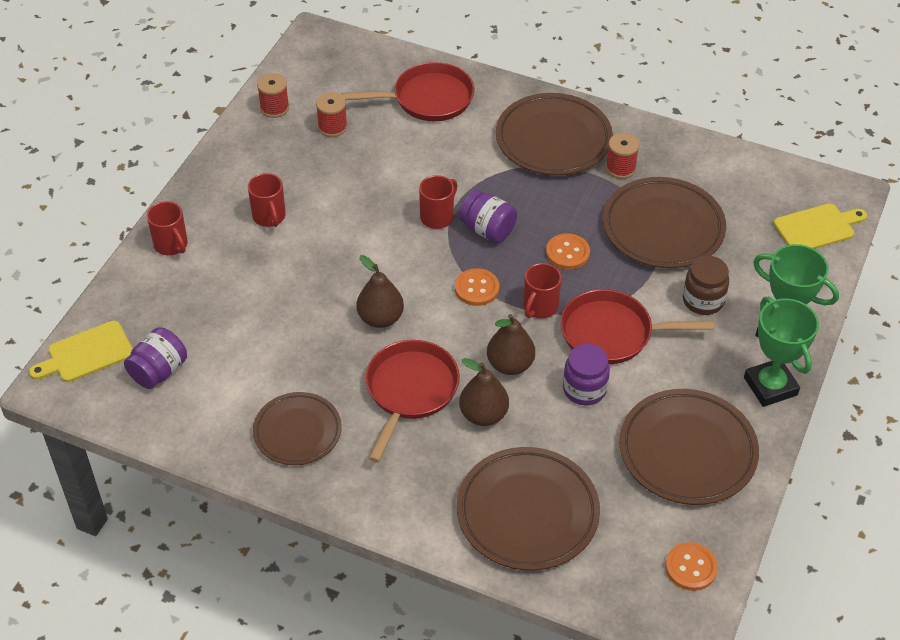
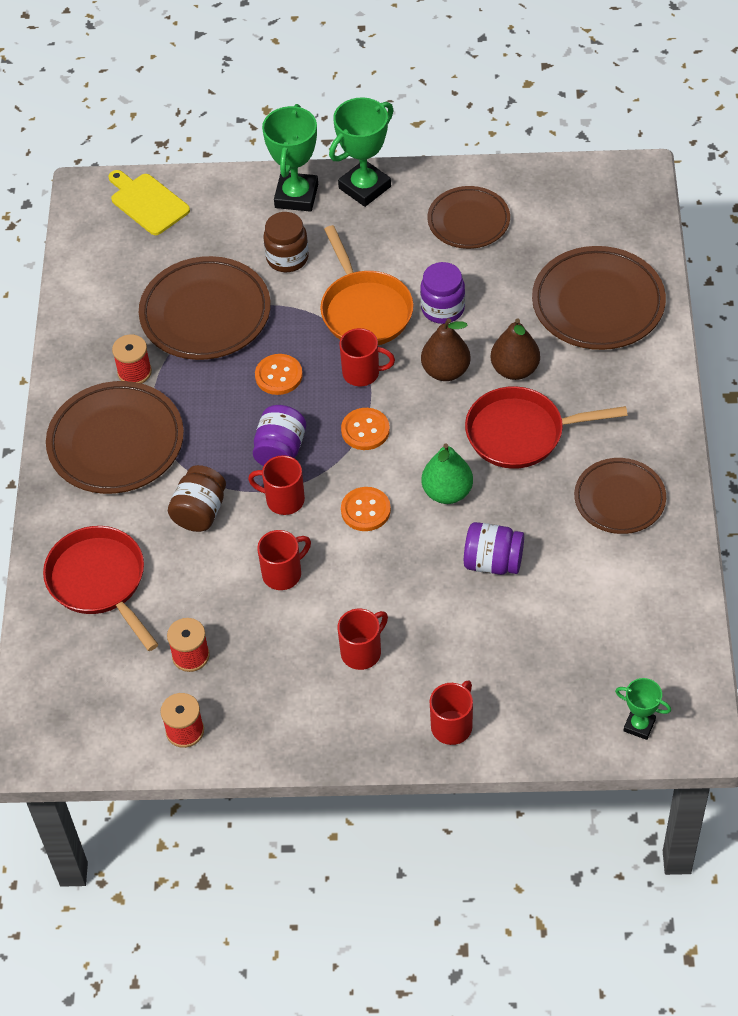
camera: 110 degrees left, 5 degrees up
yellow cutting board [29,321,133,382] -> green trophy [615,678,671,740]
purple jar [124,327,187,389] -> purple jar moved to [464,522,524,575]
brown pear [356,255,404,328] -> green pear [422,444,473,504]
red pan [560,289,714,364] -> orange pan [320,225,414,345]
brown plate [619,389,759,505] -> brown plate [428,186,510,249], size x0.64
orange button [665,542,718,591] -> orange button moved to [341,487,391,531]
none -> brown jar [168,465,226,532]
none -> red mug [257,530,311,590]

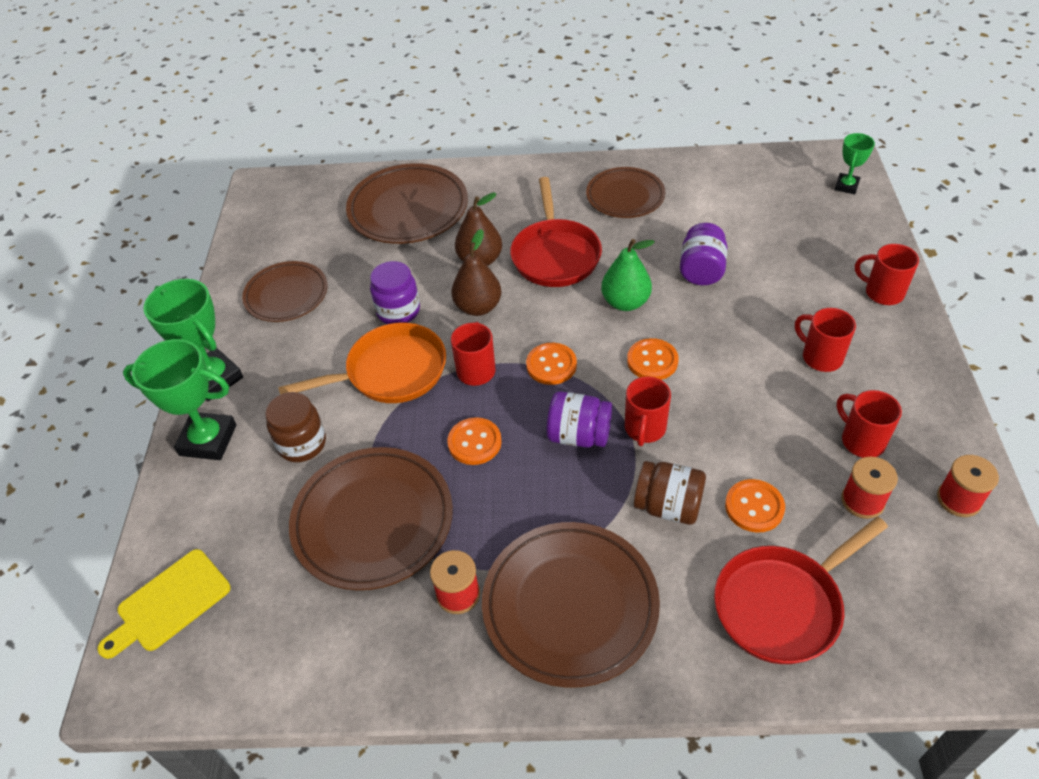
camera: 90 degrees left, 5 degrees down
red mug [257,530,311,590] -> red mug moved to [837,390,902,458]
none -> orange button [725,479,785,533]

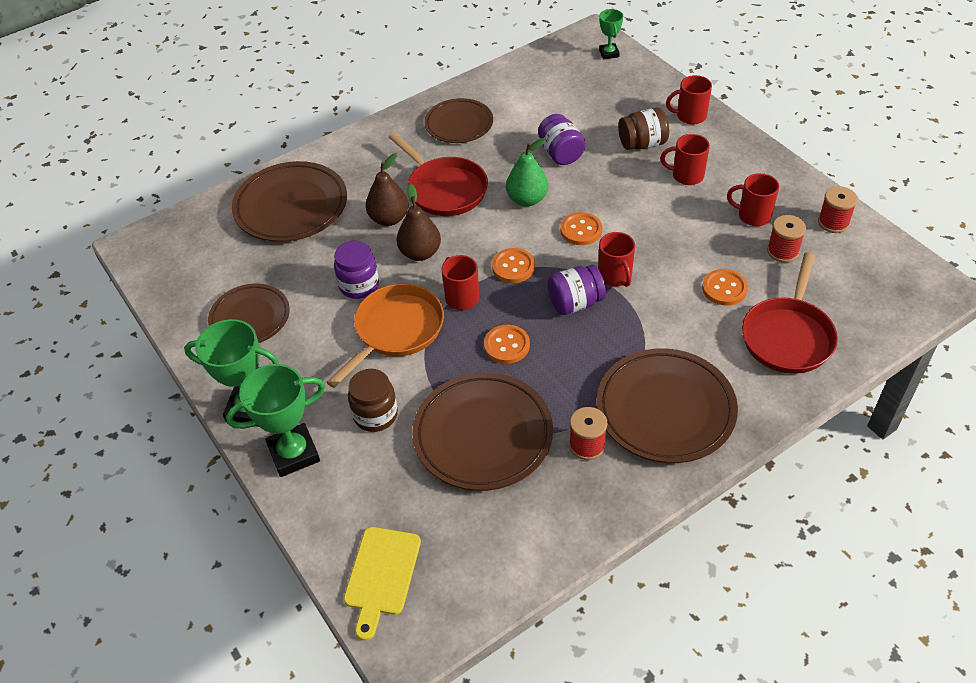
camera: 35 degrees left, 0 degrees up
brown jar [634,461,706,525] -> brown jar moved to [618,108,669,150]

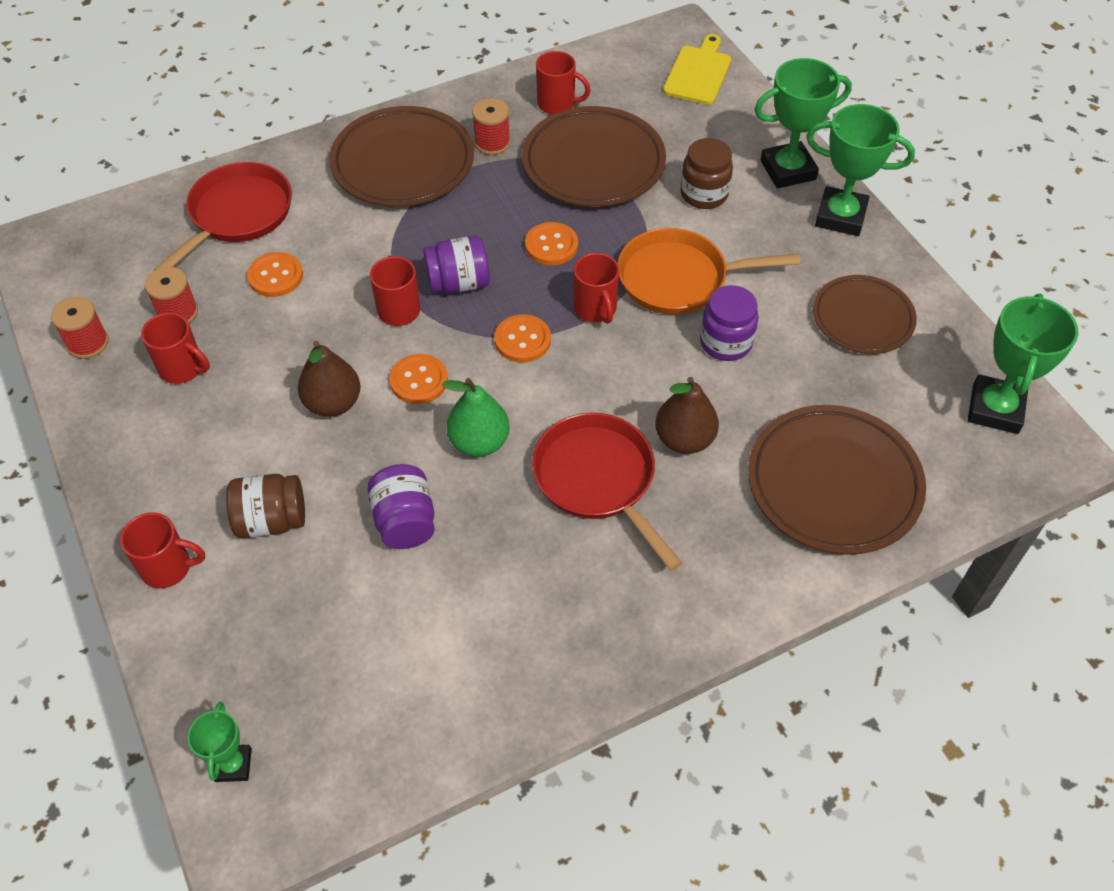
camera: 175 degrees left, 5 degrees up
orange pan [326,284,444,388] -> orange pan turned 45 degrees clockwise [618,228,800,314]
brown pear [396,184,441,261] -> brown pear moved to [298,341,361,417]
brown plate [424,98,493,143] -> none
red mug [660,134,710,185] -> red mug moved to [536,51,591,115]
none -> green trophy [968,293,1078,434]

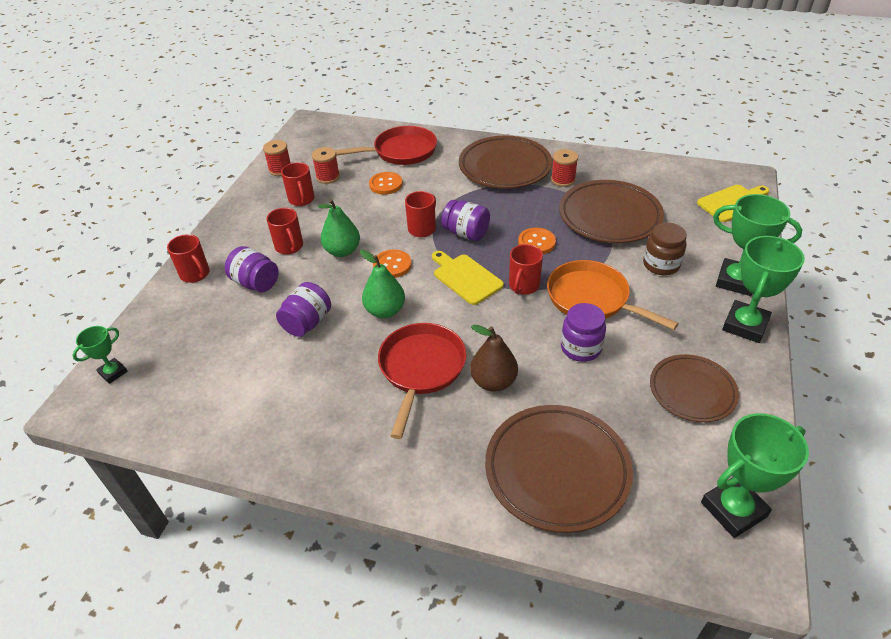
camera: 45 degrees right, 10 degrees down
brown jar [226,474,305,538] -> purple jar [225,246,279,292]
brown pear [298,341,361,417] -> green pear [318,199,360,257]
orange button [494,314,551,362] -> yellow cutting board [432,251,504,305]
red mug [536,51,591,115] -> red mug moved to [266,208,303,254]
green trophy [806,104,915,236] -> green trophy turned 60 degrees clockwise [722,236,805,343]

